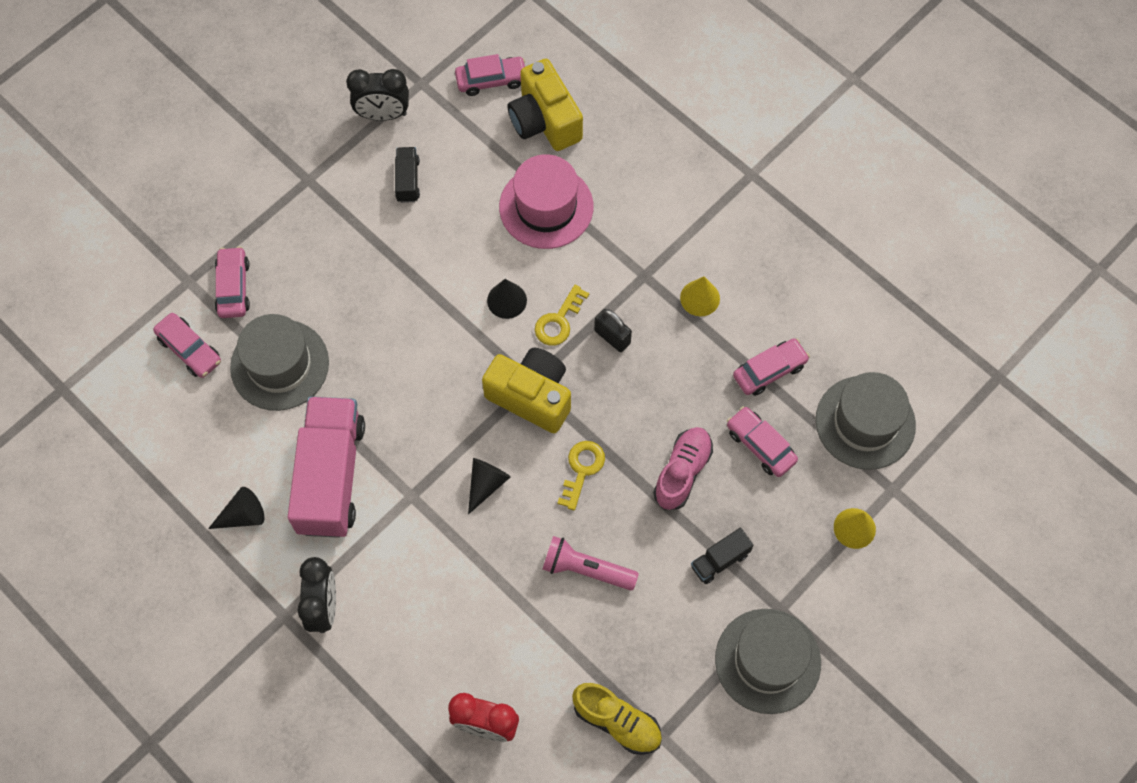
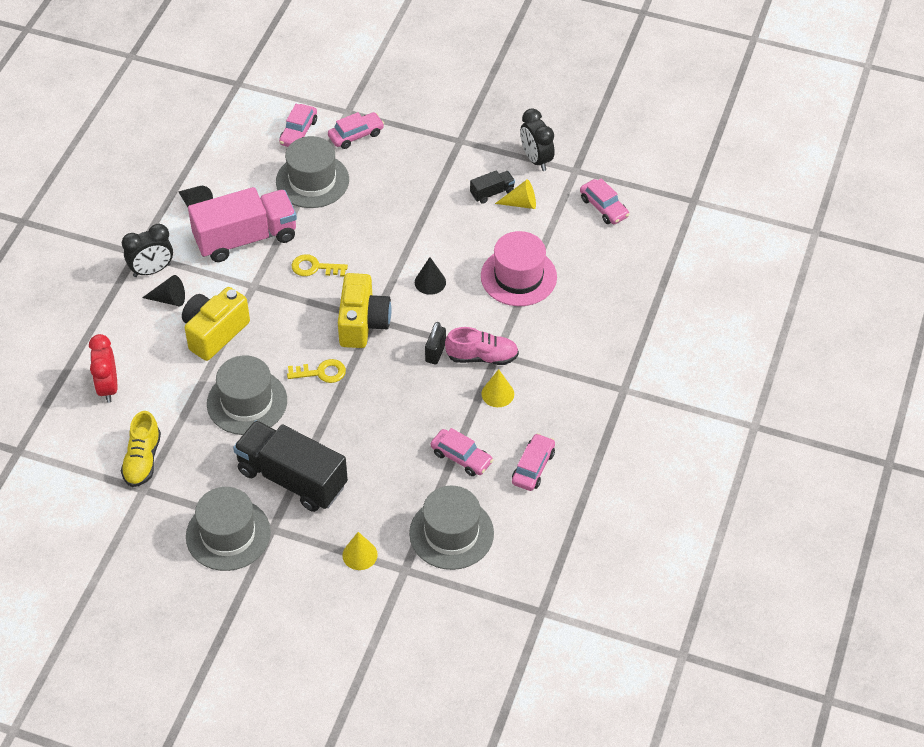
camera: 65 degrees right, 15 degrees down
black cone [468,458,510,515] -> black cone moved to [142,275,185,306]
yellow camera [507,59,583,151] -> yellow camera moved to [182,287,250,361]
yellow key [535,285,589,346] -> yellow key moved to [292,254,348,277]
pink flashlight [543,536,639,591] -> grey hat [207,355,287,435]
pink shoe [653,427,713,510] -> pink shoe moved to [445,327,519,365]
black truck [691,528,754,584] -> black truck [233,420,348,512], size x2.28
pink car [727,406,798,477] -> pink car moved to [512,433,555,491]
none -> yellow cone [495,179,536,209]

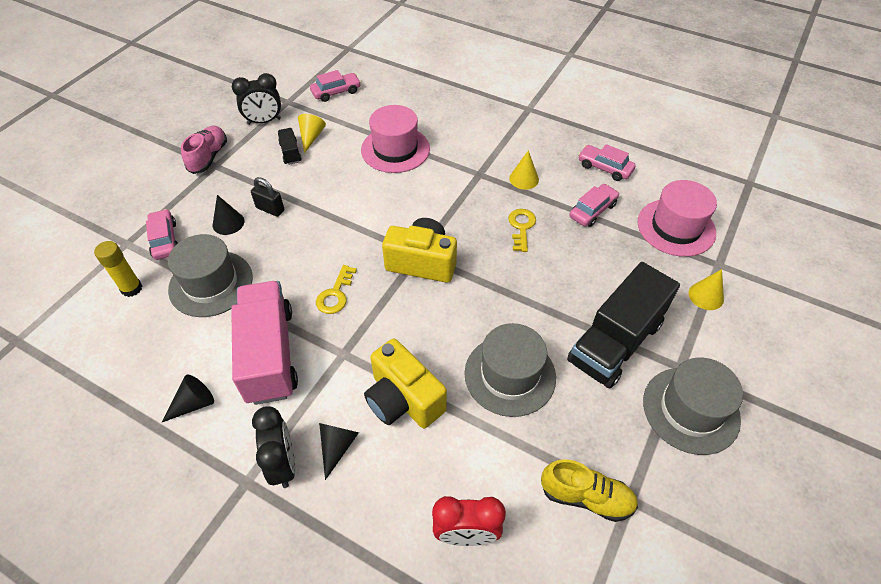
camera: 80 degrees left, 0 degrees up
pink car [279,104,317,147] -> yellow glue stick [94,241,142,297]
yellow key [287,359,346,383] -> yellow key moved to [508,209,536,252]
grey hat [409,486,494,570] -> pink hat [638,180,717,257]
black cone [415,257,446,295] -> black cone moved to [213,195,244,235]
black padlock [425,322,446,364] -> black padlock moved to [251,177,284,217]
pink shoe [445,327,519,365] -> pink shoe moved to [181,126,227,174]

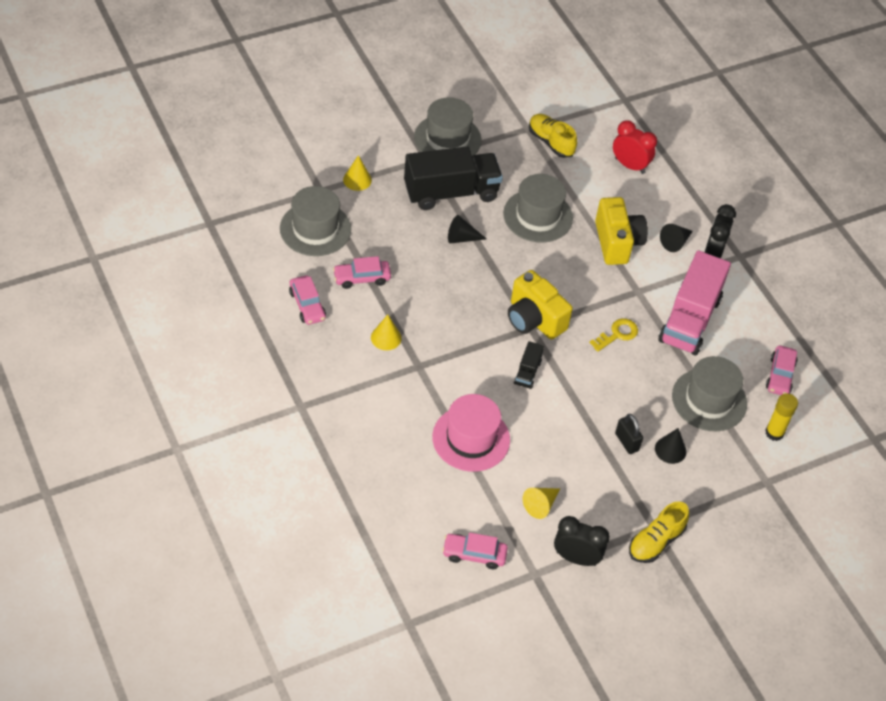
camera: 150 degrees left, 0 degrees up
pink car [146,209,178,260] -> pink car moved to [766,345,798,395]
black cone [162,375,214,422] -> black cone moved to [448,215,487,243]
pink shoe [181,126,227,174] -> yellow shoe [629,501,689,563]
black truck [278,128,302,165] -> black truck moved to [514,341,544,389]
yellow key [508,209,536,252] -> none
pink hat [638,180,717,257] -> grey hat [280,186,351,256]

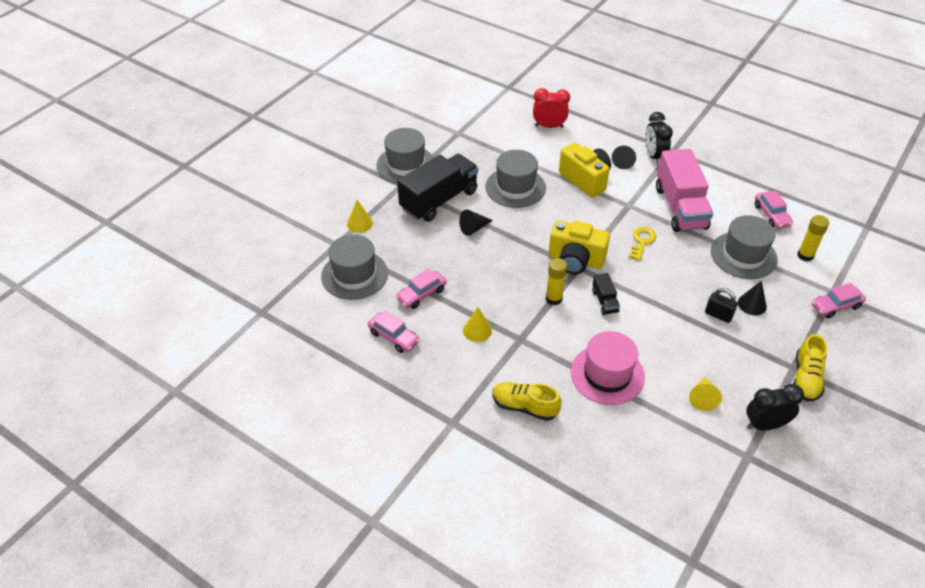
camera: 25 degrees left, 5 degrees down
pink car [442,533,508,569] -> pink car moved to [811,283,866,319]
yellow shoe [529,114,577,158] -> yellow shoe moved to [493,382,561,421]
none -> yellow glue stick [546,258,567,305]

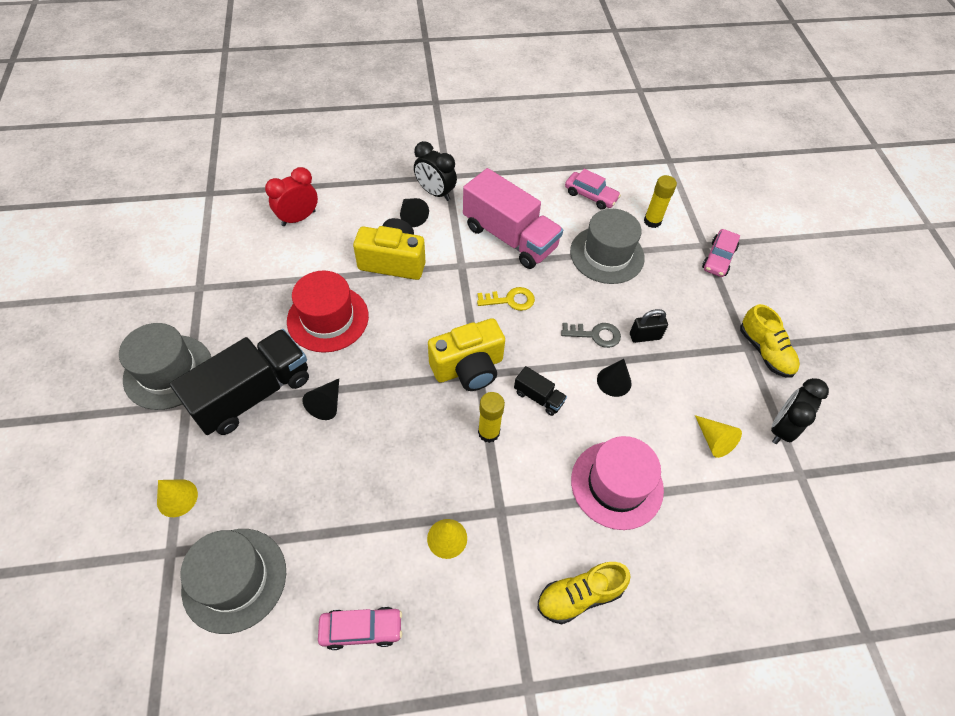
camera: 45 degrees left, 10 degrees up
pink car [395,269,446,309] -> none
black truck [397,154,478,222] -> black truck turned 45 degrees clockwise [170,329,309,435]
grey hat [486,150,546,208] -> red hat [287,271,369,353]
yellow key [629,227,657,261] -> yellow key turned 105 degrees clockwise [477,287,535,311]
black cone [738,281,767,315] -> black cone moved to [597,359,632,397]
none -> grey key [561,323,621,348]

